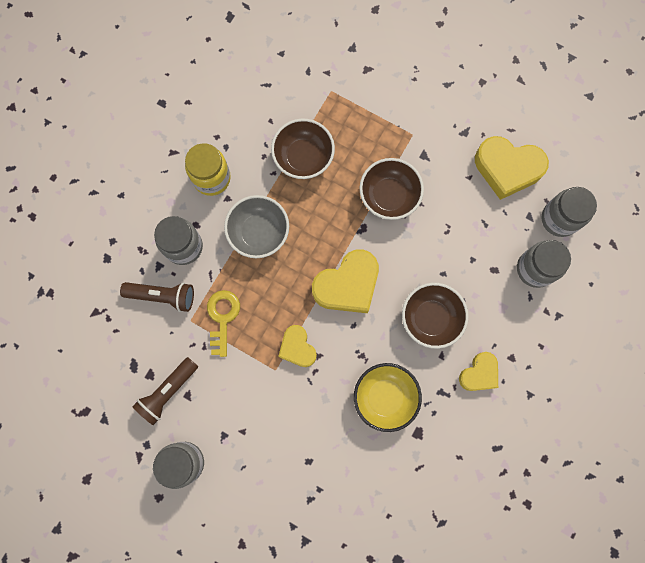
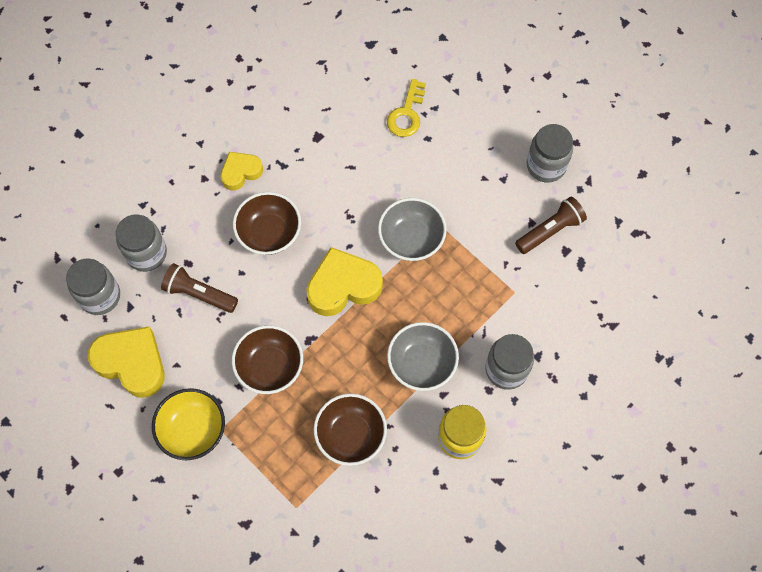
camera: 165 degrees left, 10 degrees down
brown flashlight [120,282,194,312] -> brown flashlight moved to [161,263,238,313]
yellow key [207,290,240,357] -> yellow key moved to [387,79,426,137]
yellow heart [278,325,317,367] -> grey bowl [378,198,447,261]
yellow bowl [354,363,422,432] -> yellow bowl moved to [152,388,225,460]

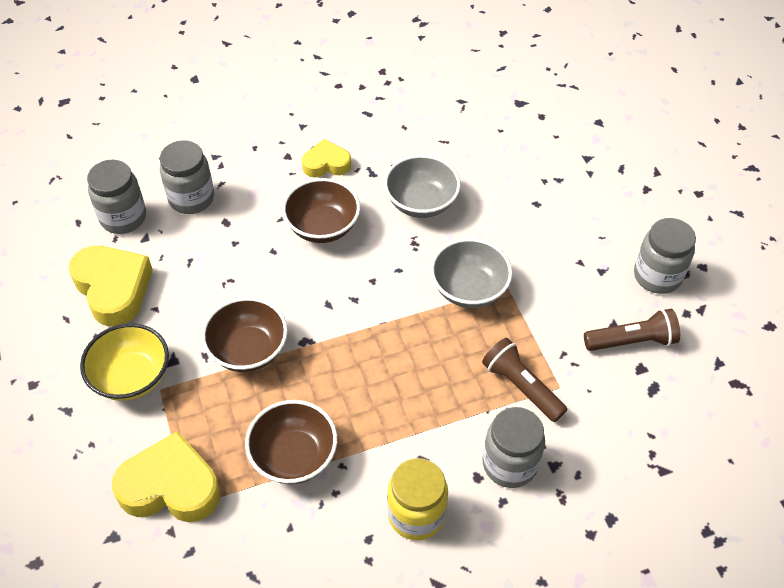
camera: 25 degrees right, 15 degrees down
brown flashlight [161,263,238,313] -> brown flashlight moved to [482,338,567,422]
yellow heart [306,247,383,316] -> yellow heart moved to [112,431,220,522]
yellow key [387,79,426,137] -> none
grey bowl [387,322,459,391] -> grey bowl moved to [384,155,461,218]

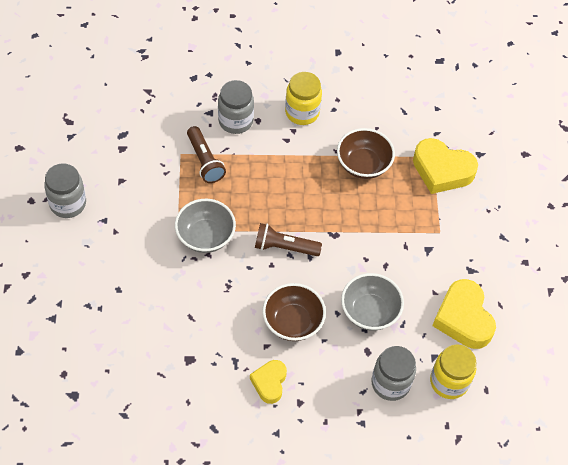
camera: 165 degrees left, 5 degrees up
yellow bowl [80,323,169,401] -> none
grey jar [87,160,146,234] -> yellow jar [430,344,477,399]
brown bowl [202,297,288,372] -> none
yellow heart [302,139,351,177] -> yellow heart turned 90 degrees clockwise [250,360,287,404]
grey bowl [384,155,461,218] -> grey bowl moved to [341,273,404,331]
brown flashlight [584,309,680,351] -> brown flashlight moved to [255,223,322,256]

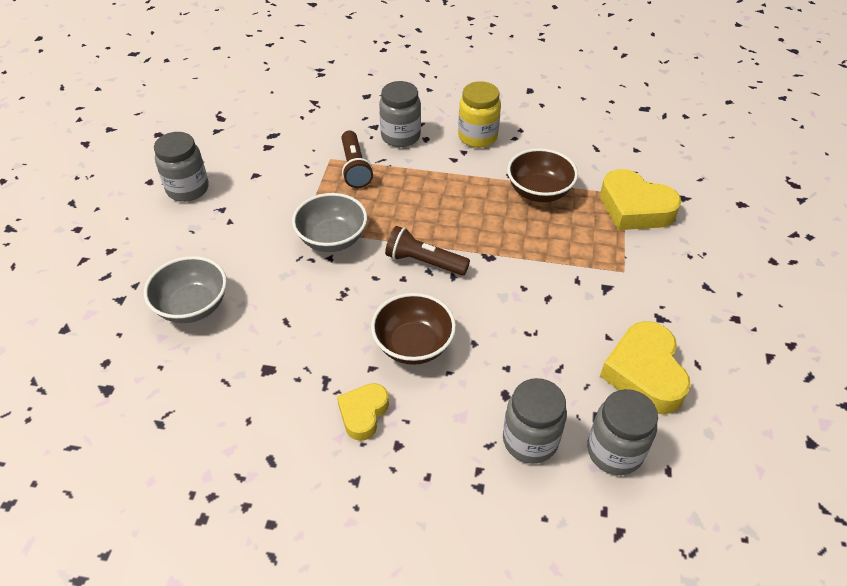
camera: 15 degrees right, 10 degrees down
grey bowl [341,273,404,331] -> grey bowl moved to [144,256,227,323]
yellow jar [430,344,477,399] -> grey jar [587,389,658,475]

